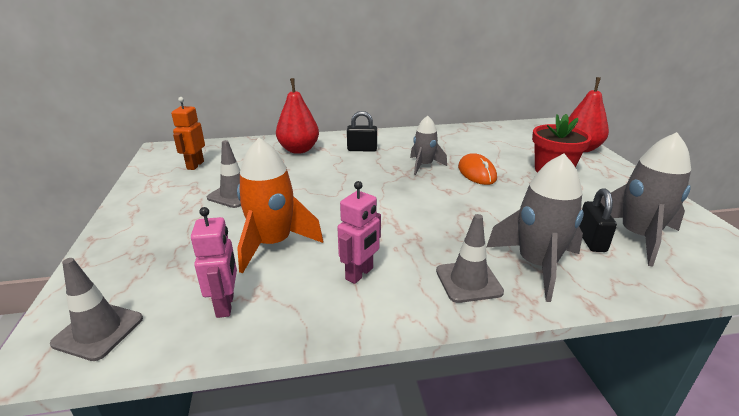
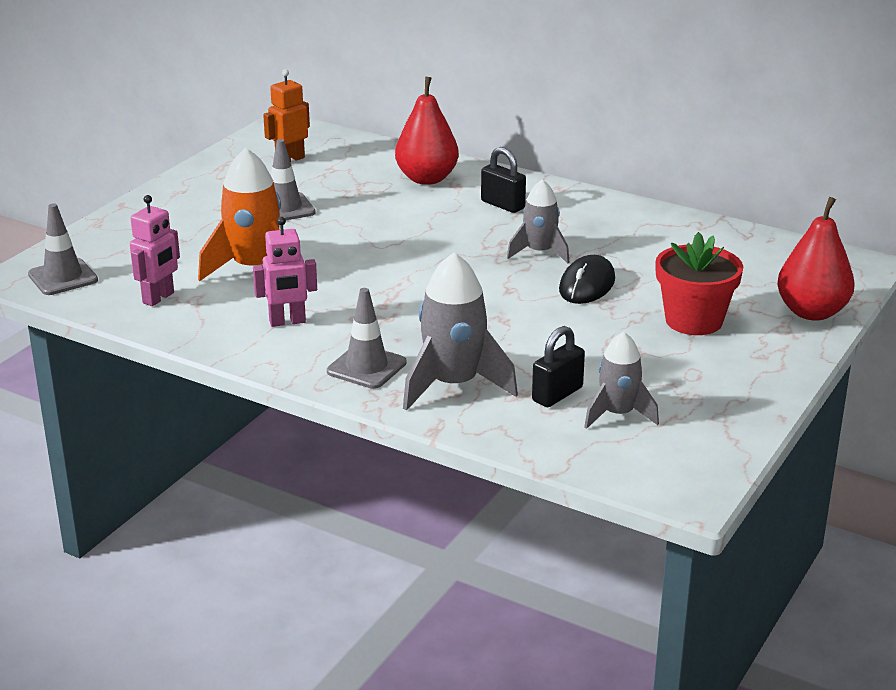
camera: 40 degrees right, 0 degrees up
orange mouse [458,153,497,185] -> black mouse [559,255,615,304]
grey rocket [601,132,691,266] -> grey rocket [584,332,659,429], size x0.62

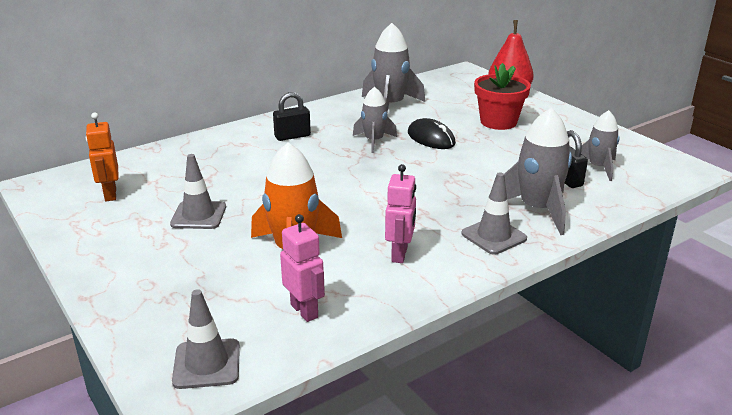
camera: 65 degrees left, 0 degrees up
red pear [395,77,459,185] -> none
none -> grey rocket [362,23,425,112]

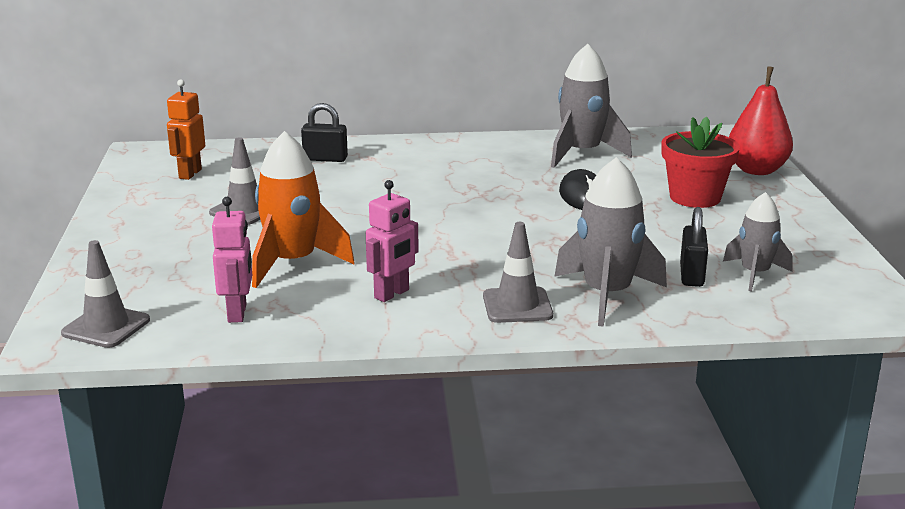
camera: 30 degrees right, 5 degrees down
black padlock [273,92,311,141] -> black padlock moved to [301,103,348,162]
grey rocket [353,87,397,153] -> none

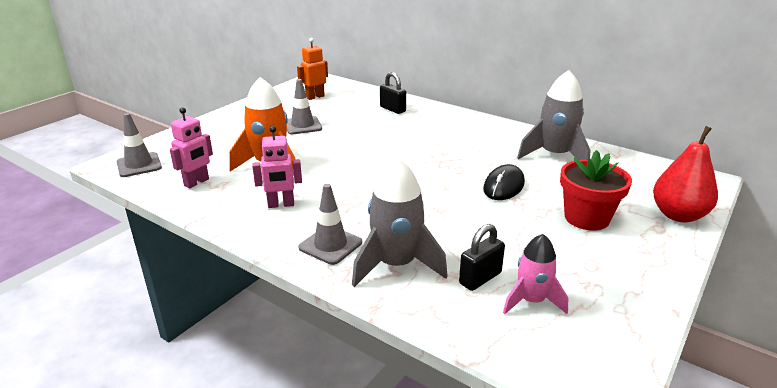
camera: 40 degrees right, 5 degrees up
grey rocket [723,192,792,291] -> pink rocket [503,234,568,314]

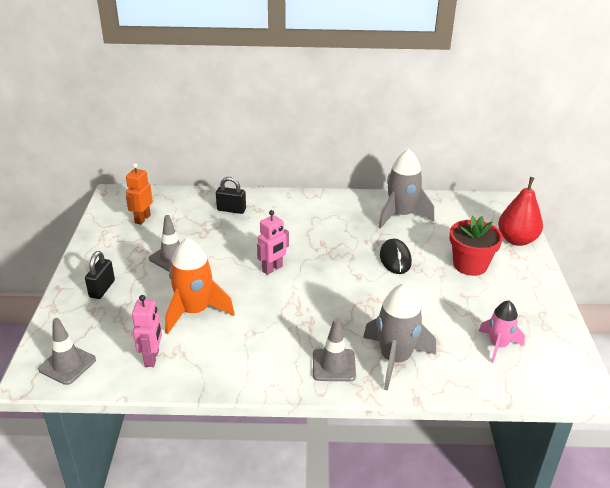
camera: 35 degrees left, 5 degrees up
pink robot [252,126,302,208] -> pink robot moved to [257,210,289,275]
black padlock [459,224,505,291] -> black padlock moved to [85,251,115,299]

